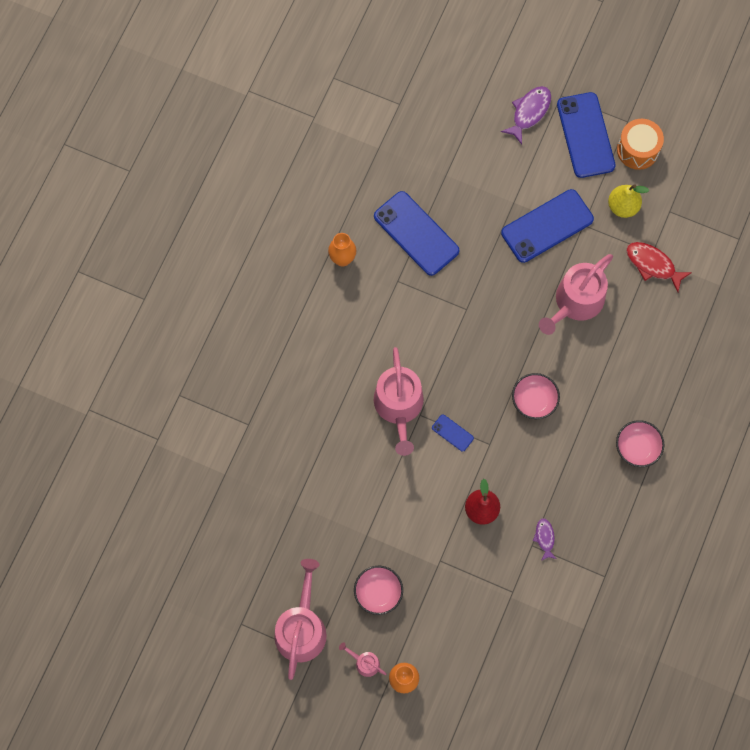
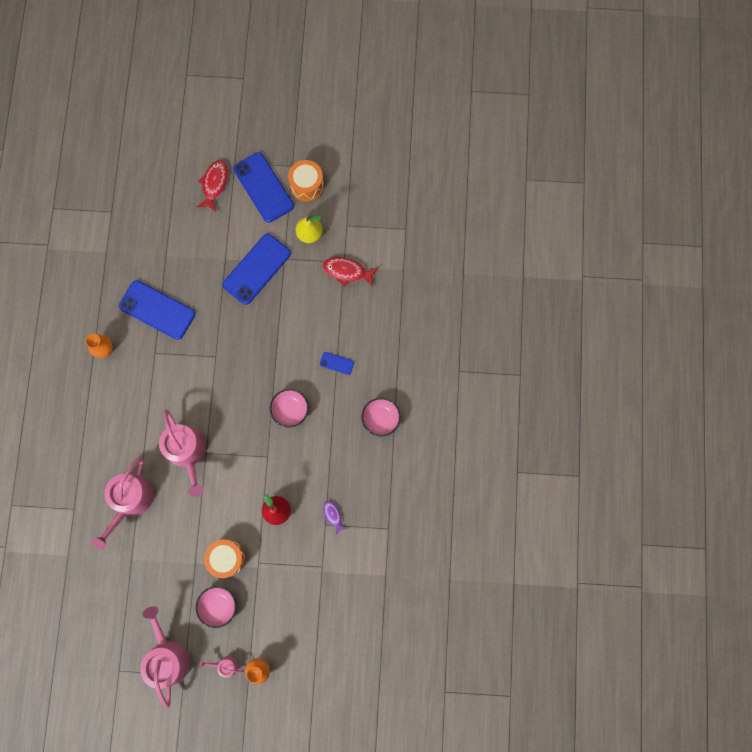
camera: 20 degrees left, 5 degrees up
blue phone [432,414,474,452] -> blue phone moved to [320,352,354,375]
purple fish [501,86,551,145] -> red fish [197,160,228,211]
pink watering can [539,254,613,335] -> pink watering can moved to [92,457,154,550]
none -> orange drum [204,540,246,578]

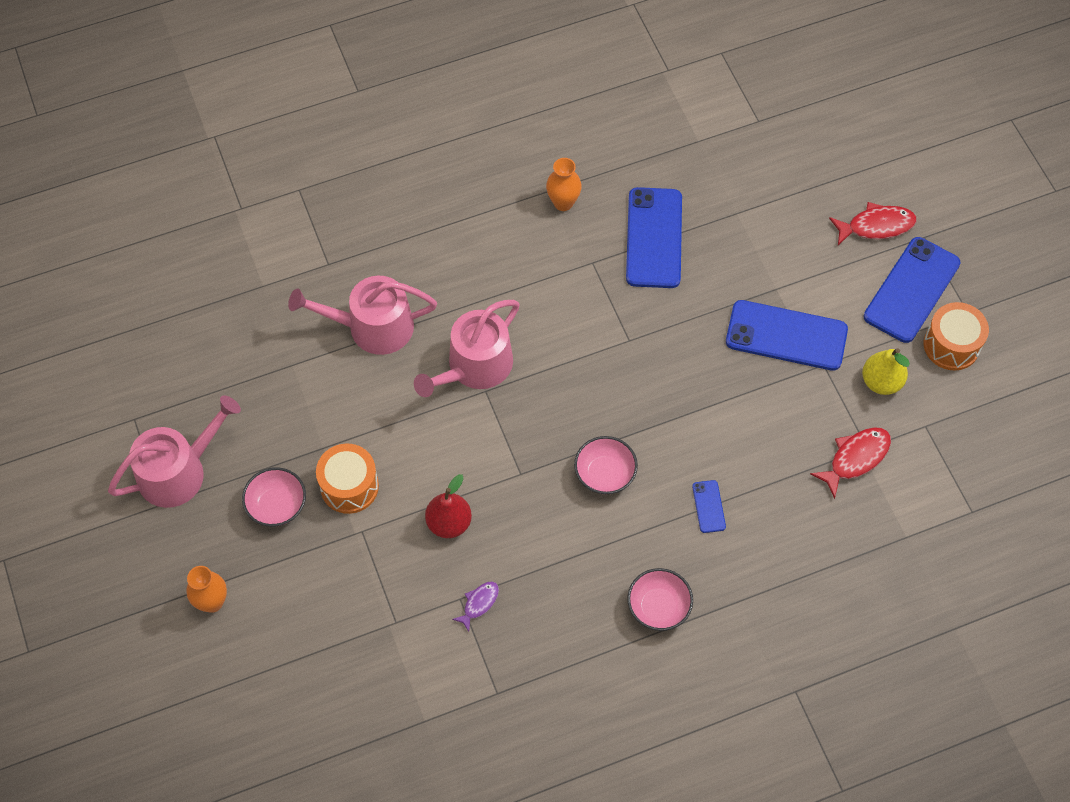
camera: 65 degrees right, 15 degrees down
pink watering can [199,656,244,678] -> none
red fish [323,257,378,287] -> red fish turned 60 degrees clockwise [810,427,891,499]

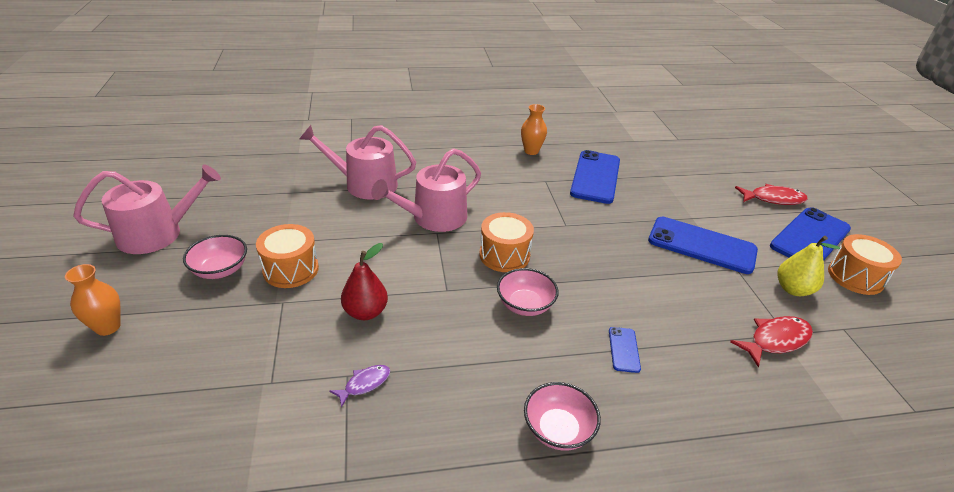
camera: 10 degrees right, 25 degrees down
none -> orange drum [479,212,534,272]

